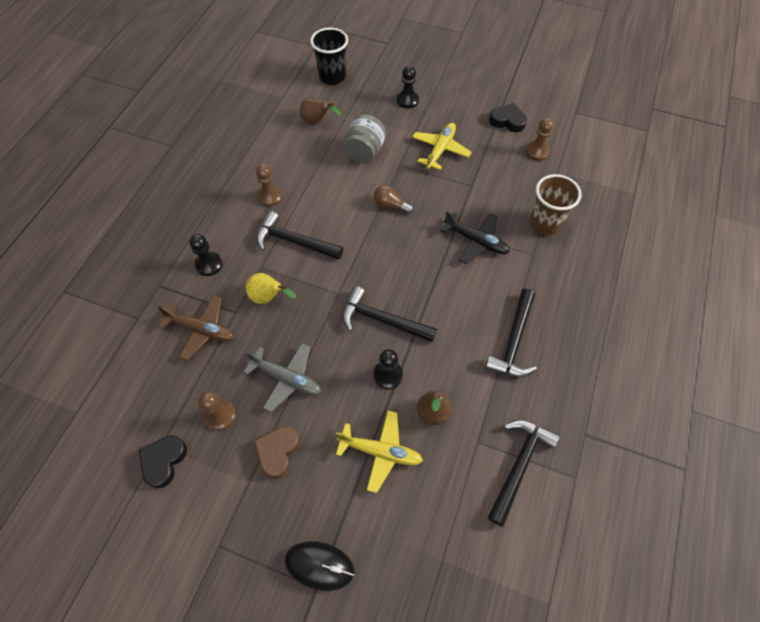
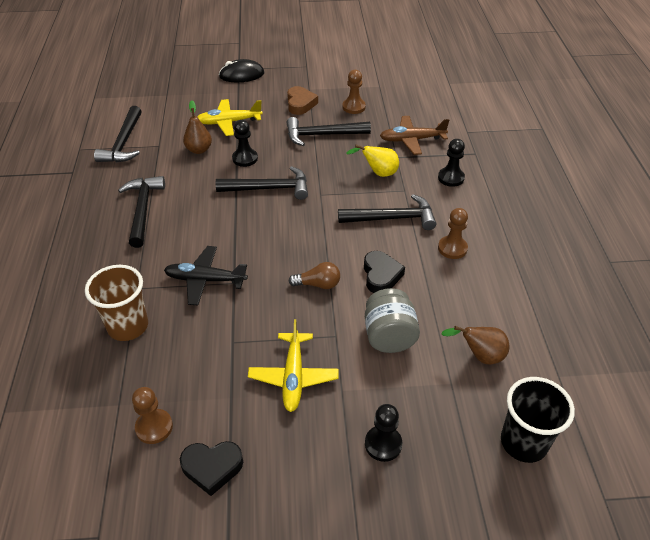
camera: 155 degrees right, 15 degrees down
black heart [139,435,187,488] -> black heart moved to [364,251,405,293]
grey plane [244,343,321,413] -> black hammer [286,117,371,146]

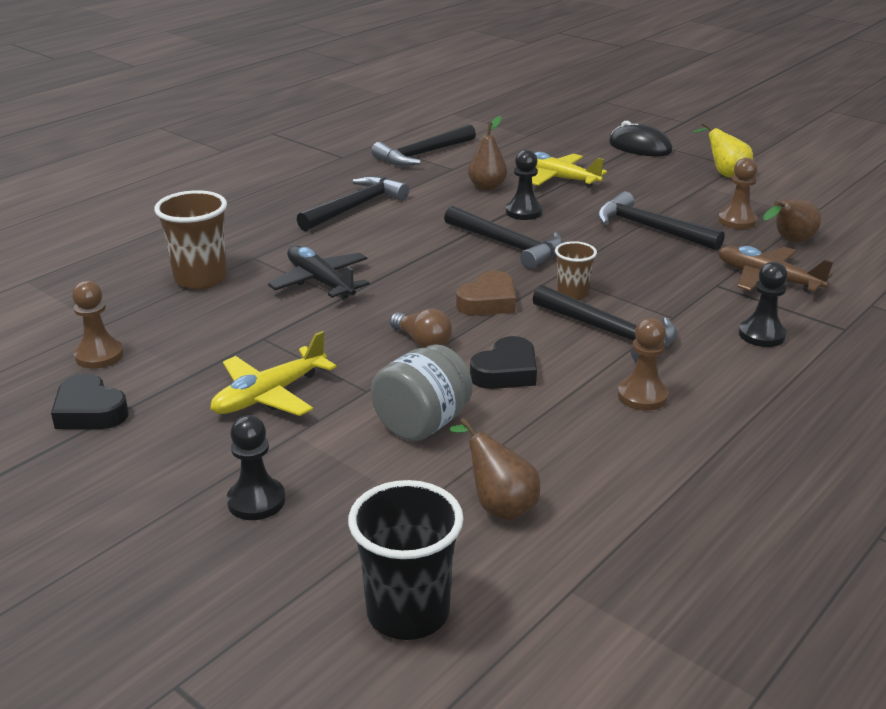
camera: 45 degrees right, 15 degrees down
brown heart [287,86,318,115] -> brown heart moved to [456,271,516,316]
yellow pear [346,145,399,177] -> yellow pear moved to [692,122,753,178]
none -> brown cup [555,241,597,300]
none -> brown pear [763,199,821,242]

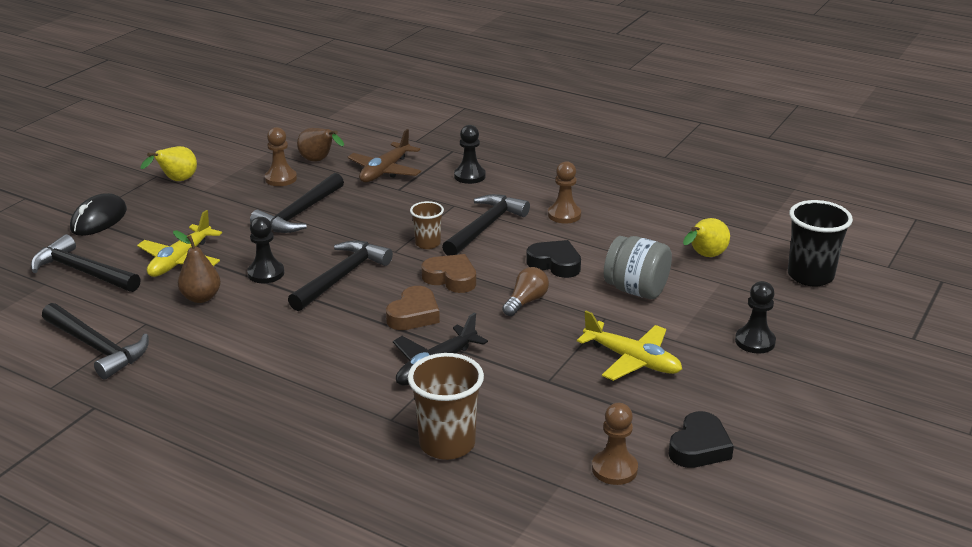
camera: 100 degrees left, 0 degrees up
black hammer [297,176,409,231] -> black hammer moved to [31,234,141,292]
brown pear [449,418,540,520] -> yellow pear [683,218,730,257]
none -> brown heart [386,286,440,330]

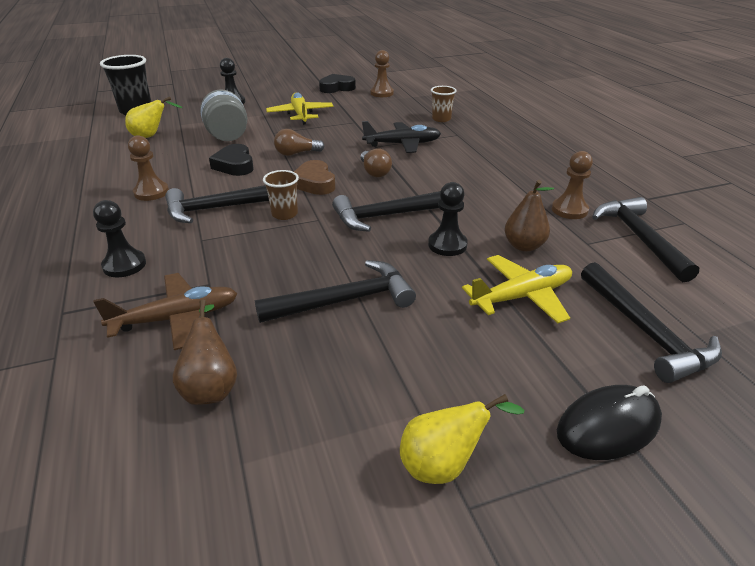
camera: 140 degrees left, 5 degrees up
brown pawn [265,127,297,186] -> brown pawn moved to [552,151,593,219]
brown heart [386,286,440,330] -> brown light bulb [361,148,392,177]
brown cup [408,353,484,460] -> brown cup [431,86,456,122], size x0.58

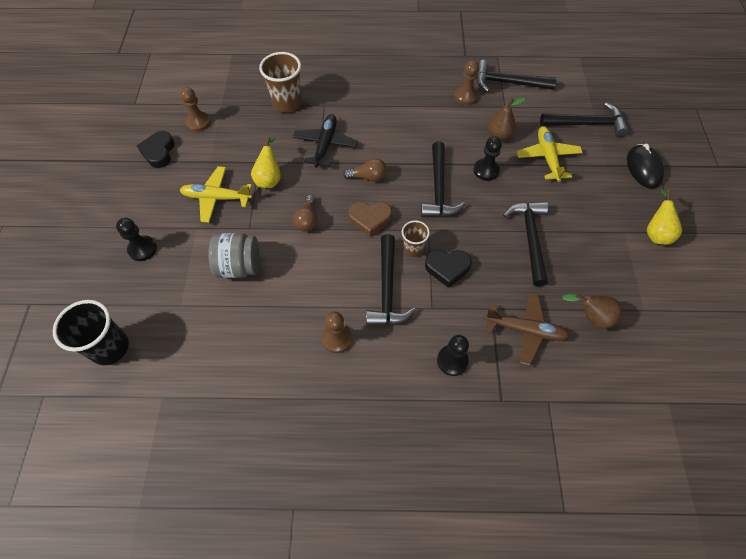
camera: 70 degrees left, 25 degrees up
brown plane [93,273,238,350] -> brown plane turned 105 degrees clockwise [485,292,570,366]
yellow pear [125,96,182,138] -> yellow pear moved to [251,136,281,188]
black heart [209,144,254,176] -> black heart moved to [425,250,472,288]
brown cup [431,86,456,122] -> brown cup [259,52,302,113], size x1.71

